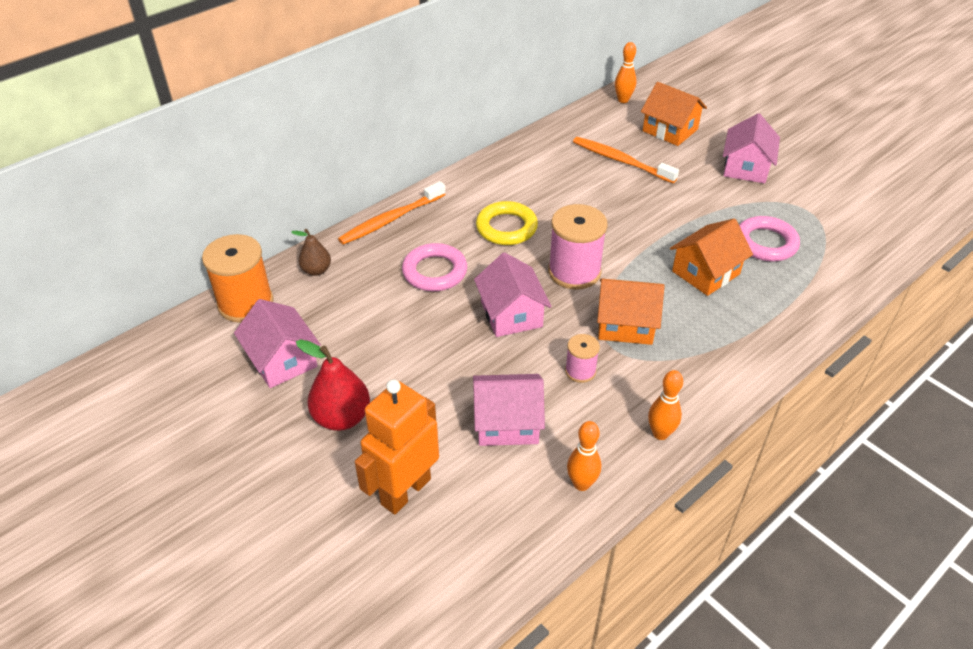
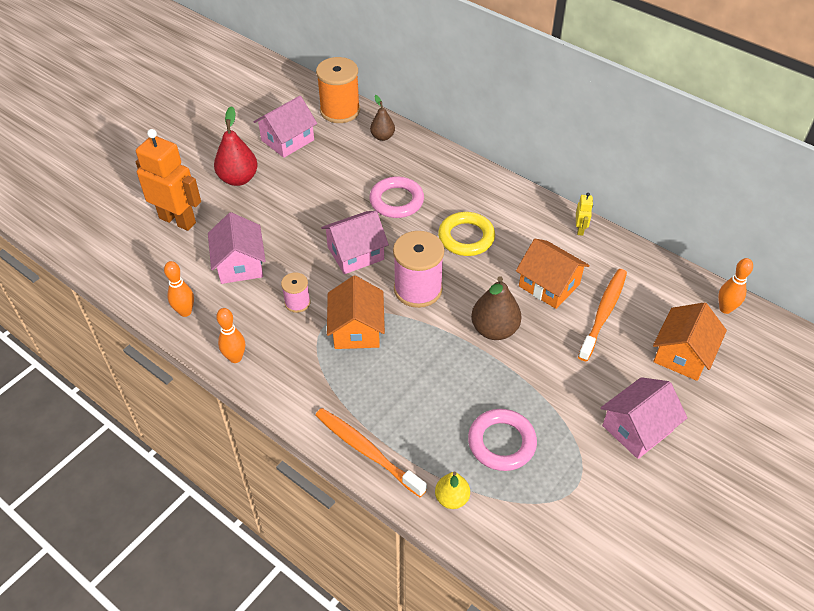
camera: 80 degrees right, 5 degrees up
orange toothbrush [338,181,446,245] -> orange toothbrush moved to [315,408,427,497]
orange house [670,219,753,296] -> orange house moved to [516,239,590,309]
pink house [723,113,780,183] -> pink house turned 45 degrees counterclockwise [601,377,687,459]
none -> yellow pear [435,472,470,509]
none -> brown pear [471,276,522,340]
none -> yellow robot [576,192,593,236]

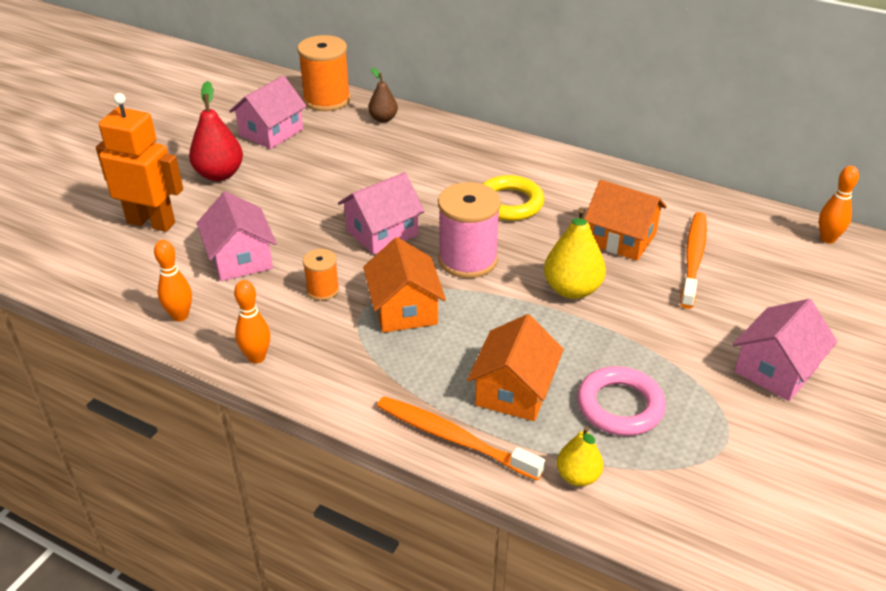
camera: 10 degrees left, 10 degrees down
pink spool [281,272,311,313] -> orange spool [303,249,339,301]
pink ring [369,176,424,218] -> none
brown pear [471,276,522,340] -> yellow pear [544,207,606,299]
yellow robot [576,192,593,236] -> none
orange house [653,302,727,381] -> orange house moved to [467,314,564,421]

